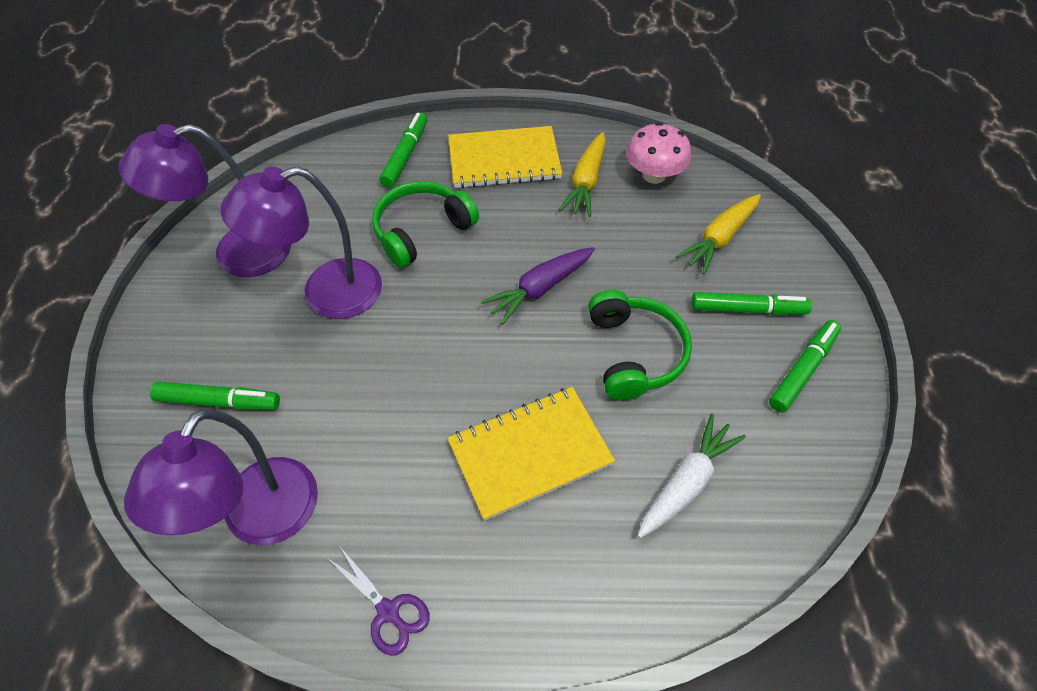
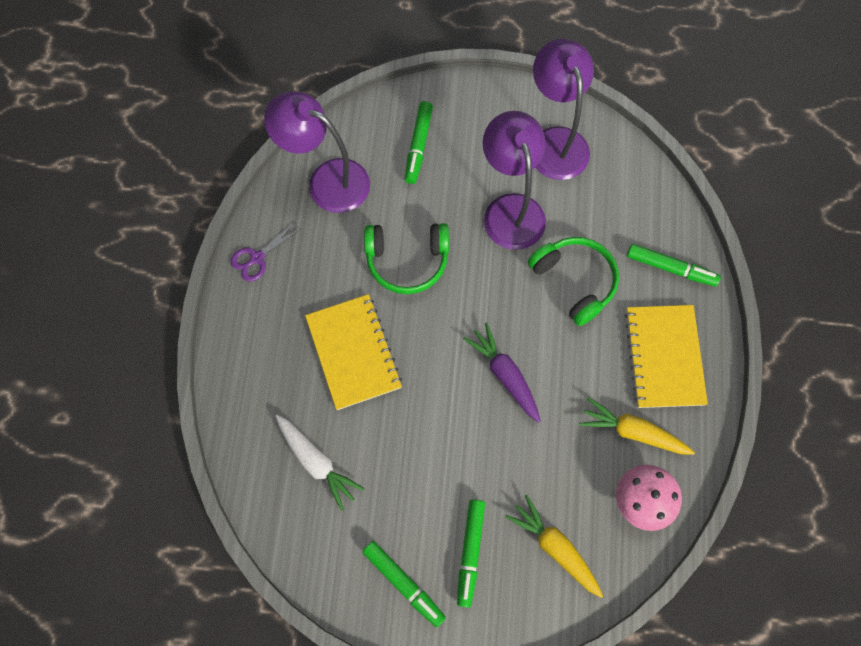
camera: 95 degrees right, 15 degrees up
green headphones [588,290,692,401] -> green headphones moved to [364,223,449,294]

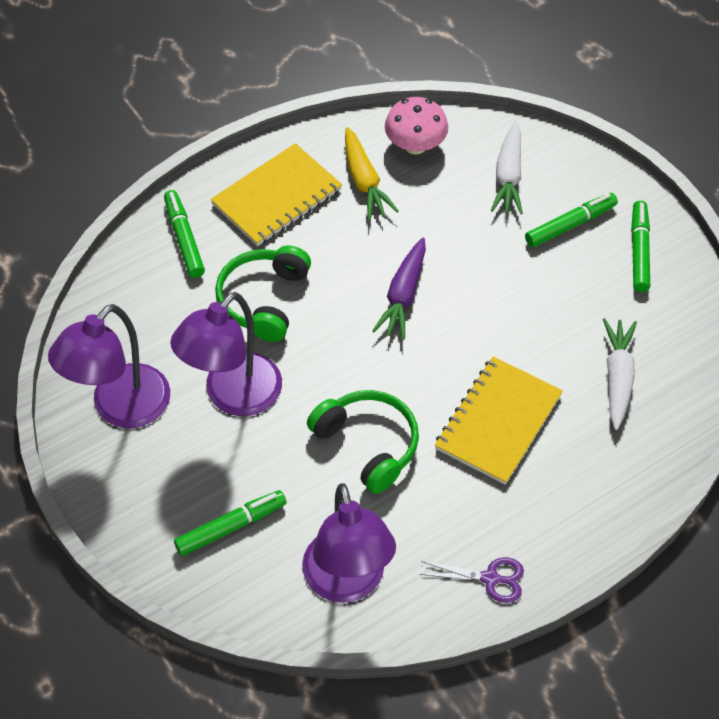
camera: 130 degrees left, 15 degrees down
yellow carrot [505,495,603,598] -> white carrot [491,121,523,214]

